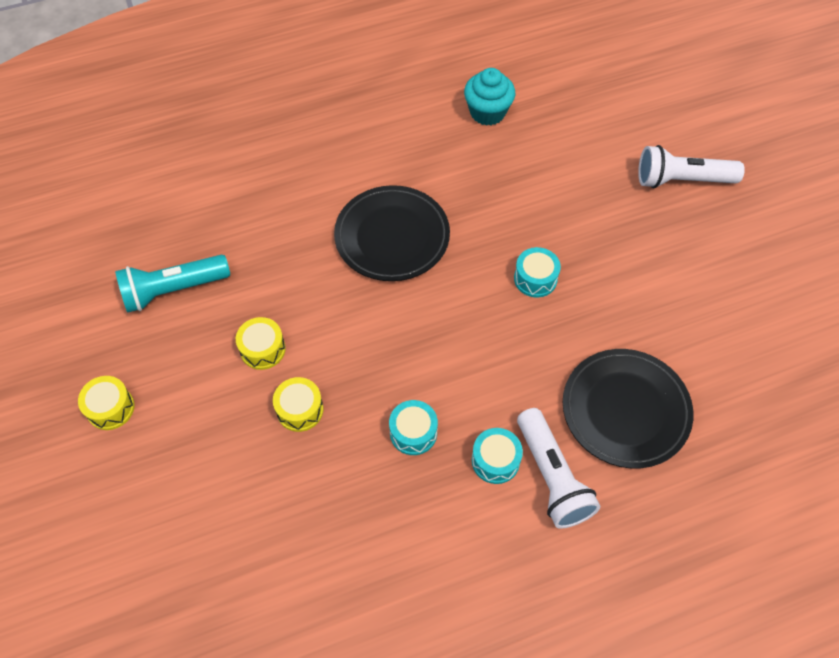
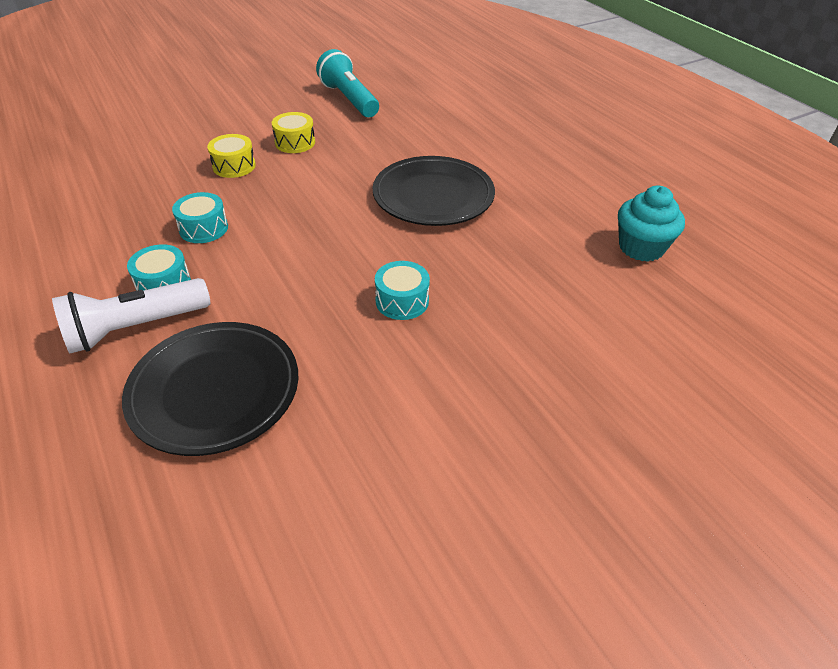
camera: 80 degrees right, 15 degrees down
yellow drum [78,376,134,430] -> none
white flashlight [638,145,745,188] -> none

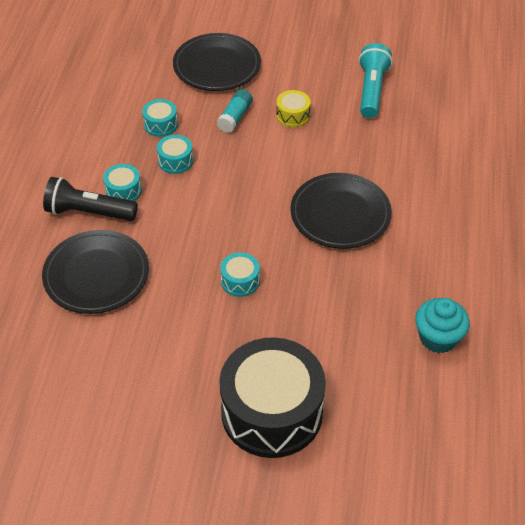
camera: 40 degrees right, 5 degrees up
white flashlight [52,278,211,353] -> black flashlight [43,177,138,221]
yellow drum [207,134,256,178] -> turquoise glue stick [217,89,253,133]
none -> turquoise drum [142,99,178,137]
none -> black plate [173,33,261,91]
none -> black drum [219,337,326,458]

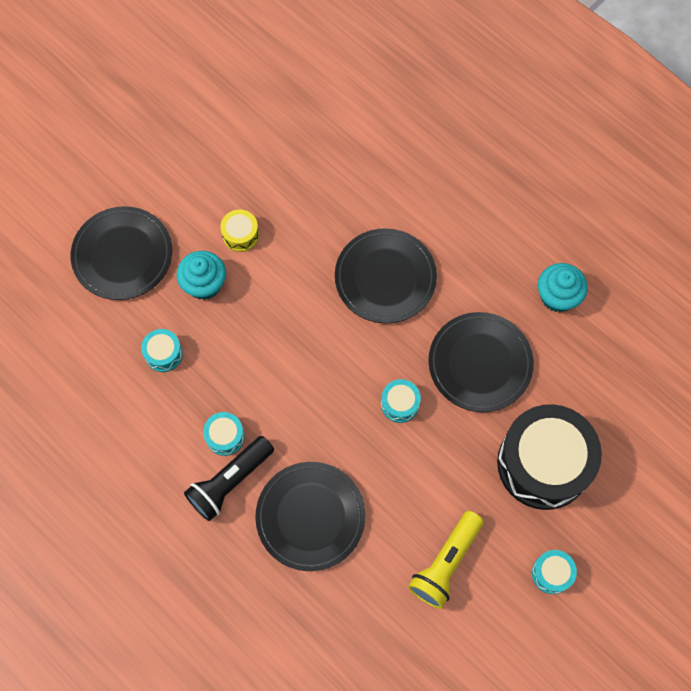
camera: 55 degrees left, 20 degrees up
turquoise drum [157,135,193,174] -> turquoise drum moved to [532,550,577,594]
turquoise glue stick [217,89,253,133] -> turquoise cupcake [177,251,226,300]
turquoise flashlight [359,43,393,118] -> none
none -> yellow flashlight [408,511,484,609]
none -> black plate [429,312,534,412]

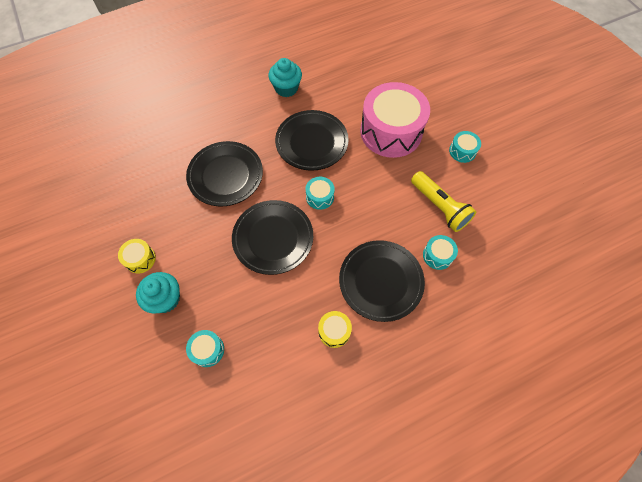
camera: 70 degrees left, 5 degrees down
black plate [71,206,172,300] -> black plate moved to [232,200,313,275]
black flashlight [184,436,274,521] -> yellow drum [318,311,352,348]
turquoise drum [203,412,245,456] -> turquoise drum moved to [423,235,458,270]
black drum [497,404,602,510] -> pink drum [360,82,430,158]

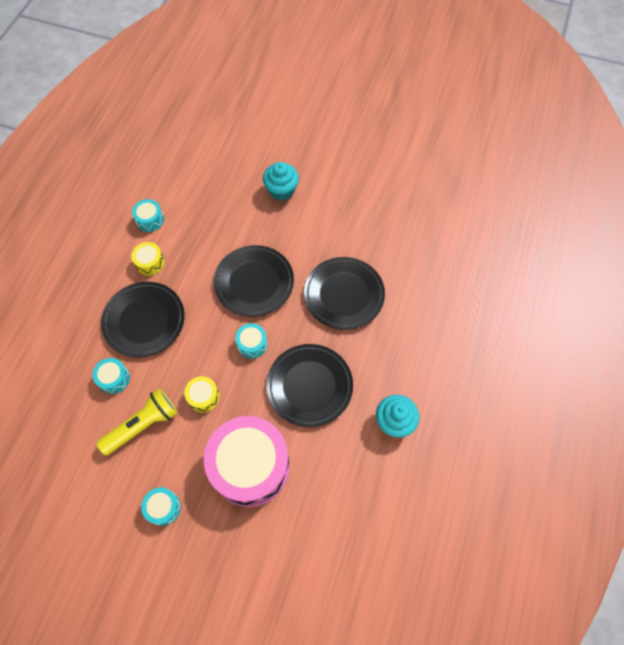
camera: 135 degrees right, 0 degrees up
yellow drum [118,239,156,273] -> yellow drum moved to [184,376,220,413]
turquoise drum [186,330,224,367] -> turquoise drum moved to [132,199,164,232]
yellow flashlight [411,171,477,232] -> yellow flashlight turned 135 degrees clockwise [96,388,177,456]

